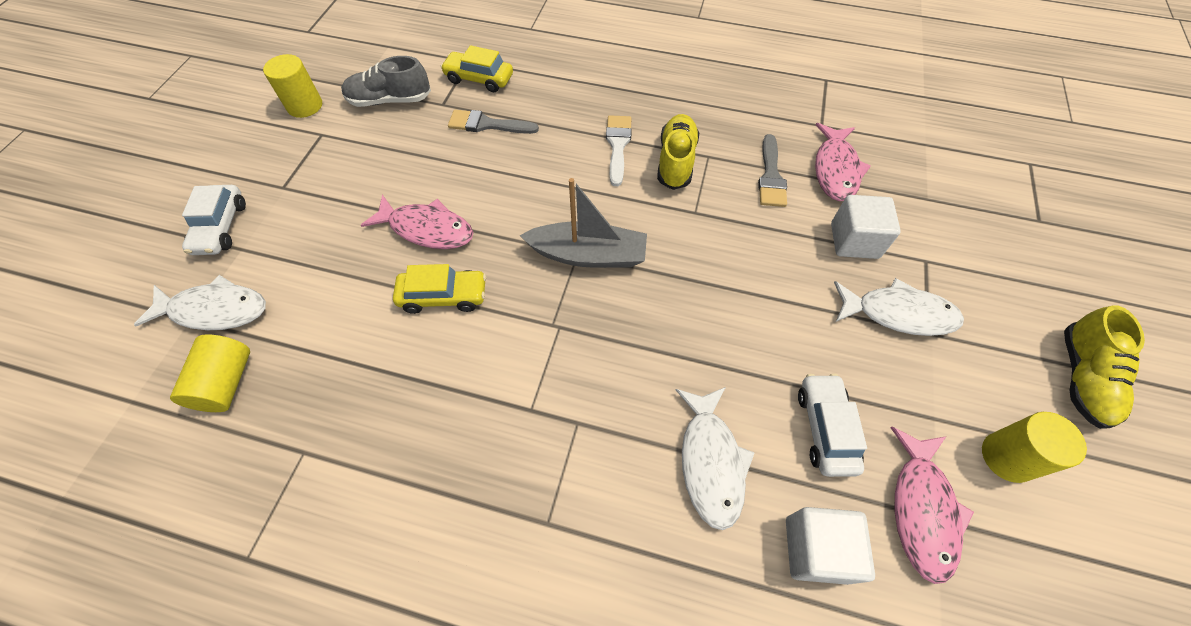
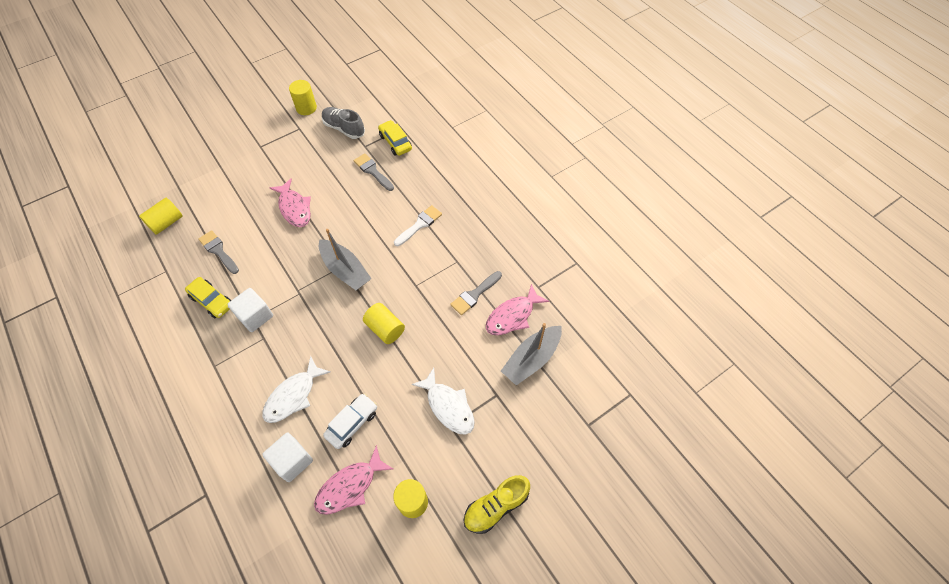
camera: 40 degrees right, 0 degrees up
white fish [134,275,266,330] -> none
white car [182,185,246,255] -> none
yellow car [393,264,486,314] -> yellow car moved to [185,277,231,318]
yellow shoe [657,114,699,190] -> none
white cube [831,195,901,259] -> white cube moved to [227,288,273,332]
none -> grey brush [198,230,239,274]
none -> yellow cylinder [363,303,405,344]
none -> grey boat [501,323,562,385]

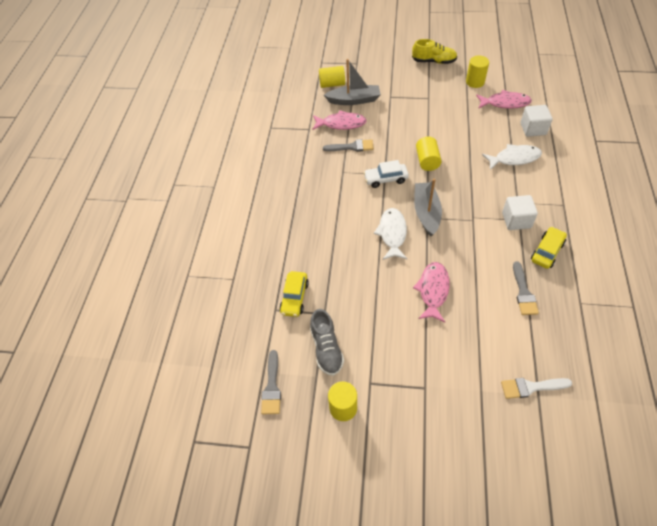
camera: 135 degrees left, 5 degrees down
yellow cylinder [139,198,182,235] -> yellow cylinder moved to [319,66,345,88]
yellow car [185,277,231,318] -> yellow car turned 45 degrees clockwise [531,227,567,269]
white car [323,393,377,449] -> white car moved to [364,160,409,188]
grey brush [354,153,394,191] -> grey brush moved to [261,350,281,414]
white brush [394,205,442,246] -> white brush moved to [501,378,572,399]
white fish [412,368,475,435] -> white fish moved to [374,208,407,260]

